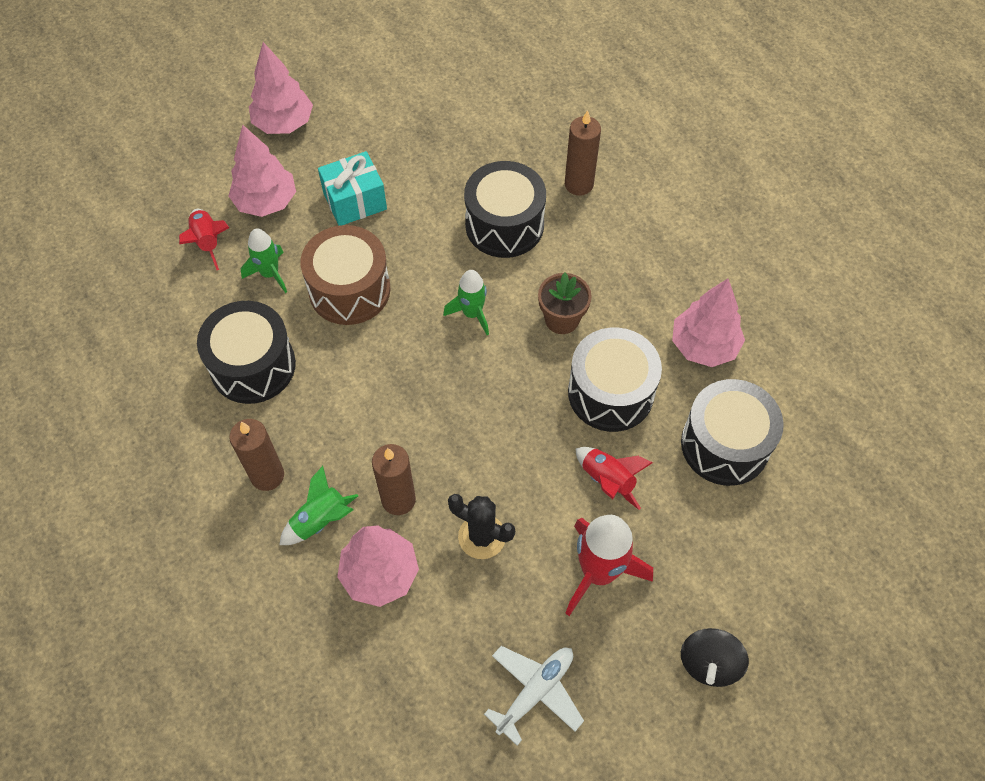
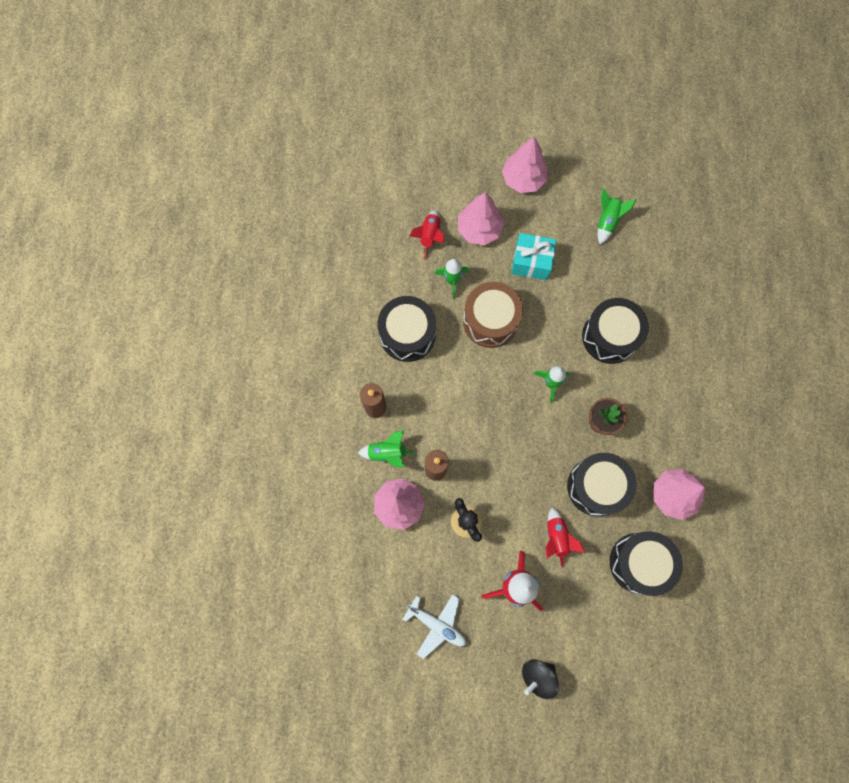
camera: 35 degrees right, 15 degrees up
white plane [484,646,584,745] -> white plane turned 45 degrees clockwise [402,594,466,659]
brown candle [565,110,601,196] -> none
none -> green rocket [598,188,636,244]

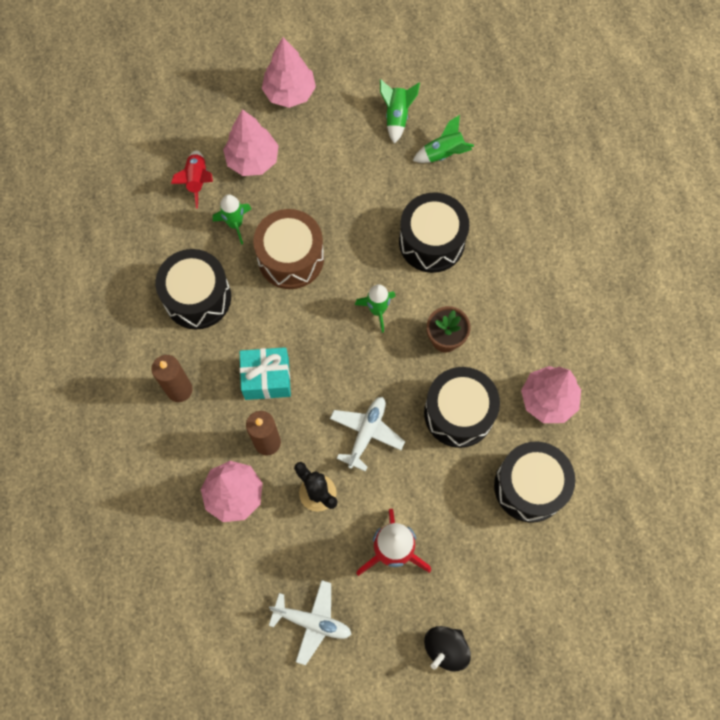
camera: 15 degrees left, 5 degrees down
green rocket [358,430,416,467] -> green rocket moved to [413,115,474,163]
turquoise gift [511,233,556,280] -> turquoise gift moved to [240,347,291,400]
red rocket [546,507,585,567] -> none
none -> white plane [330,397,405,472]

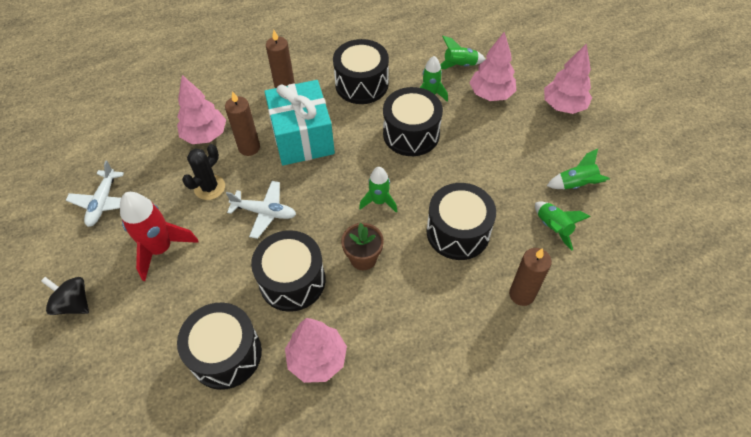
camera: 80 degrees right, 15 degrees down
red rocket [171,150,213,208] -> green rocket [440,36,485,69]
turquoise gift [240,347,291,400] -> turquoise gift [264,80,335,165], size x1.57
brown drum [253,209,324,289] -> black drum [383,87,443,156]
none -> brown candle [509,248,552,306]

